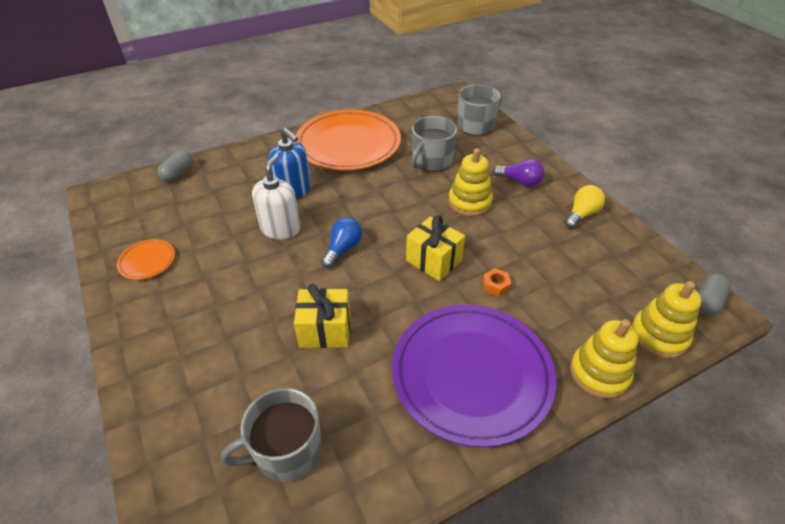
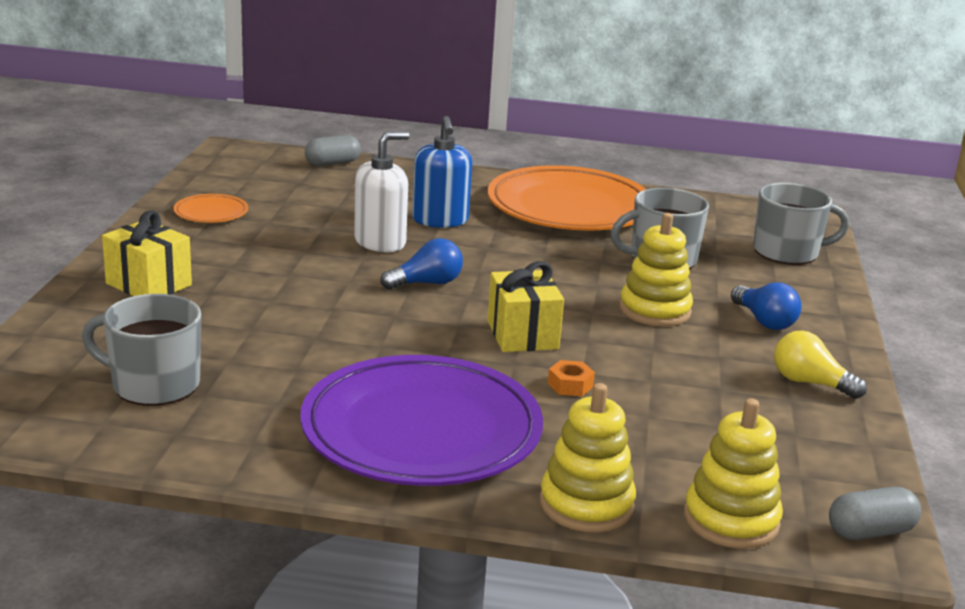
camera: 35 degrees right, 20 degrees down
yellow gift [294,284,350,348] -> yellow gift moved to [102,210,192,296]
purple light bulb [493,159,544,187] -> blue light bulb [731,282,802,330]
yellow light bulb [564,185,605,229] -> yellow light bulb turned 135 degrees counterclockwise [774,330,867,399]

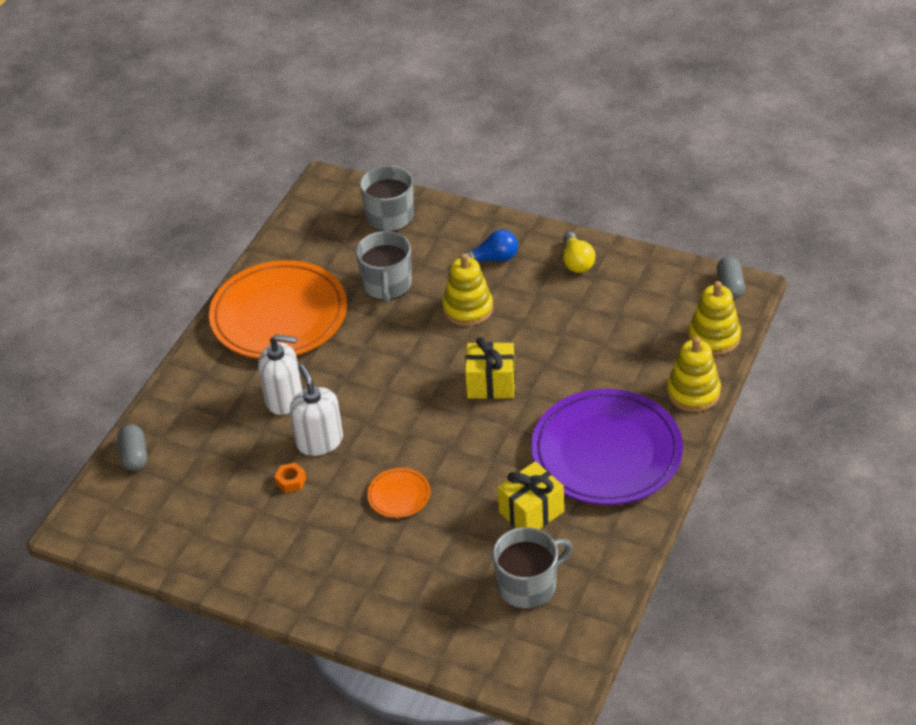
camera: 70 degrees left, 20 degrees up
grey mug [82,294,201,406] -> grey mug turned 150 degrees counterclockwise [493,527,573,609]
yellow gift [102,210,192,296] -> yellow gift moved to [498,461,564,529]
orange plate [173,194,248,223] -> orange plate moved to [367,468,430,518]
blue light bulb [380,238,463,290] -> none
blue soap dispenser [412,116,472,228] -> white soap dispenser [258,334,303,415]
orange nut [548,360,595,396] -> orange nut moved to [274,463,306,493]
yellow light bulb [774,330,867,399] -> yellow light bulb turned 60 degrees counterclockwise [563,232,595,273]

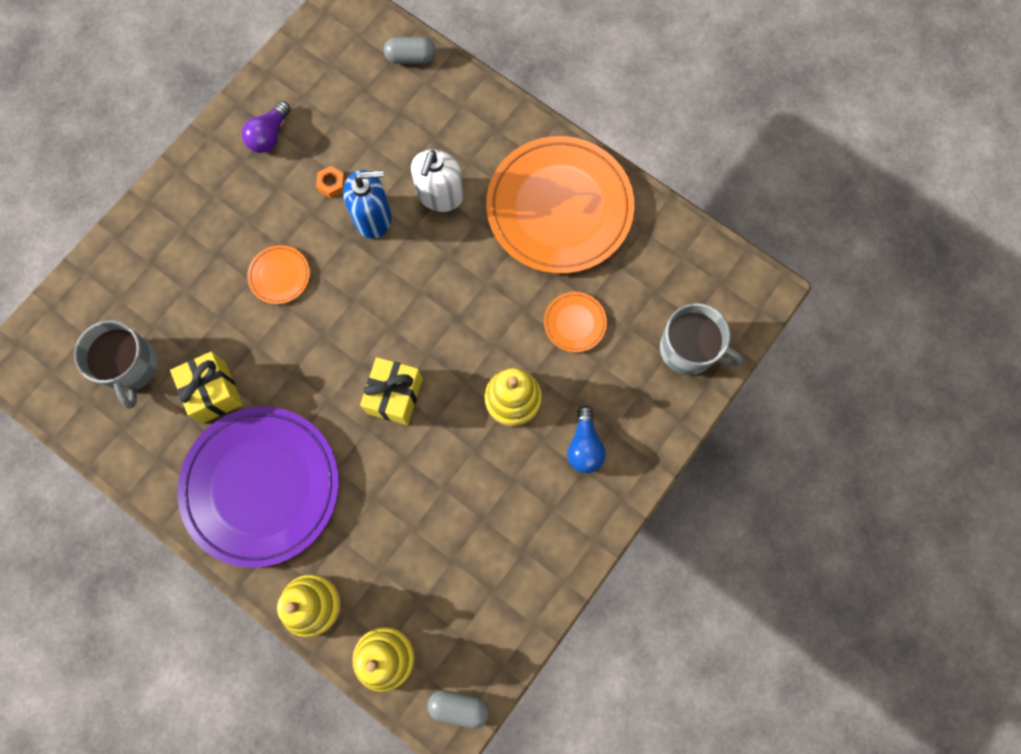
camera: 100 degrees right, 30 degrees up
white soap dispenser [290,364,343,456] -> blue soap dispenser [343,170,392,239]
grey mug [356,231,412,303] -> orange plate [544,292,607,352]
yellow light bulb [563,232,595,273] -> none
none -> purple light bulb [242,101,290,153]

